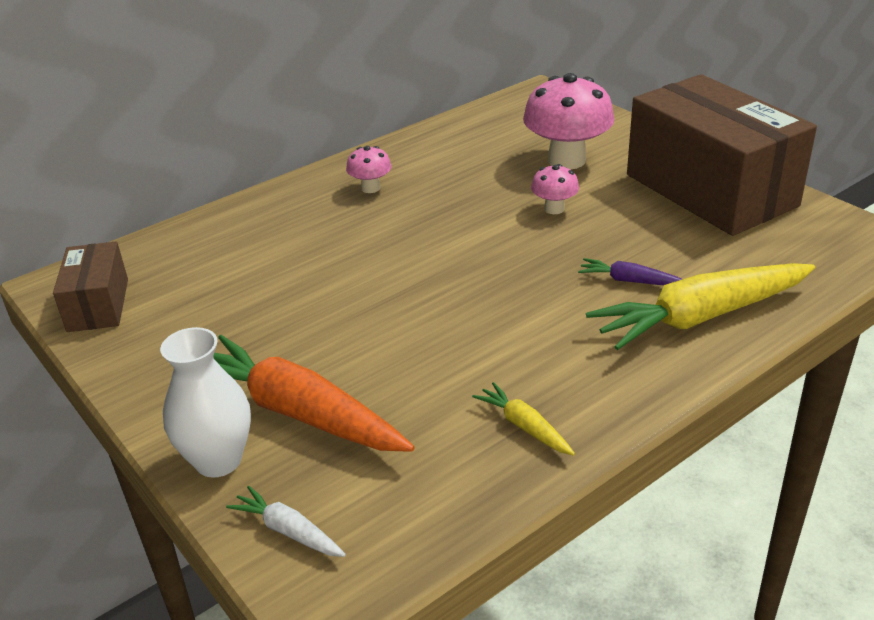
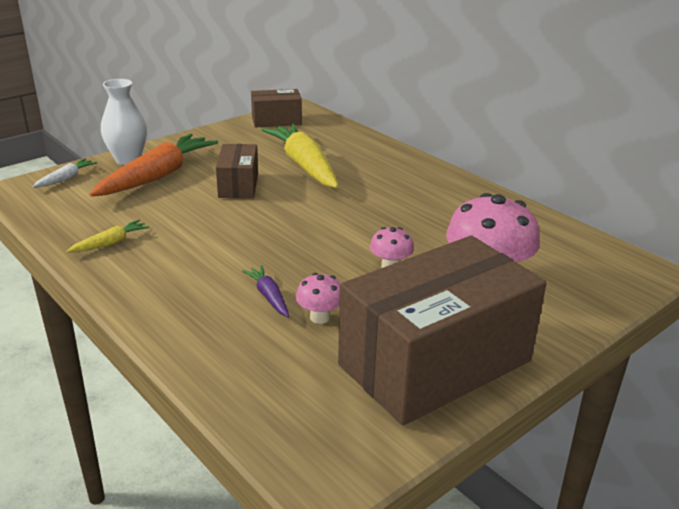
camera: 85 degrees right, 5 degrees down
pink mushroom [346,146,392,193] -> pink mushroom moved to [296,273,341,324]
purple carrot [578,258,682,285] -> purple carrot turned 45 degrees counterclockwise [242,265,289,317]
yellow carrot [586,263,815,350] -> yellow carrot moved to [262,124,339,188]
none -> brown box [216,144,258,198]

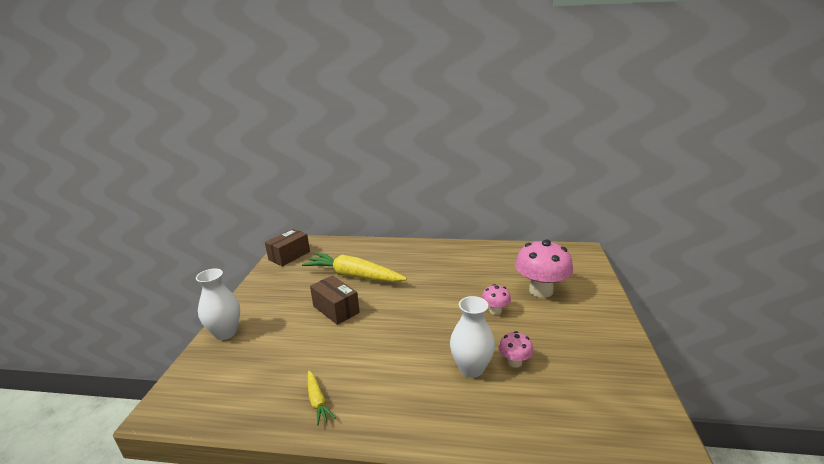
camera: 40 degrees left, 5 degrees down
white carrot [32,158,97,188] -> none
yellow carrot [66,220,149,253] -> yellow carrot turned 150 degrees clockwise [308,370,336,426]
orange carrot [89,133,218,197] -> none
purple carrot [242,265,289,317] -> white vase [450,296,495,378]
brown box [338,235,547,426] -> none

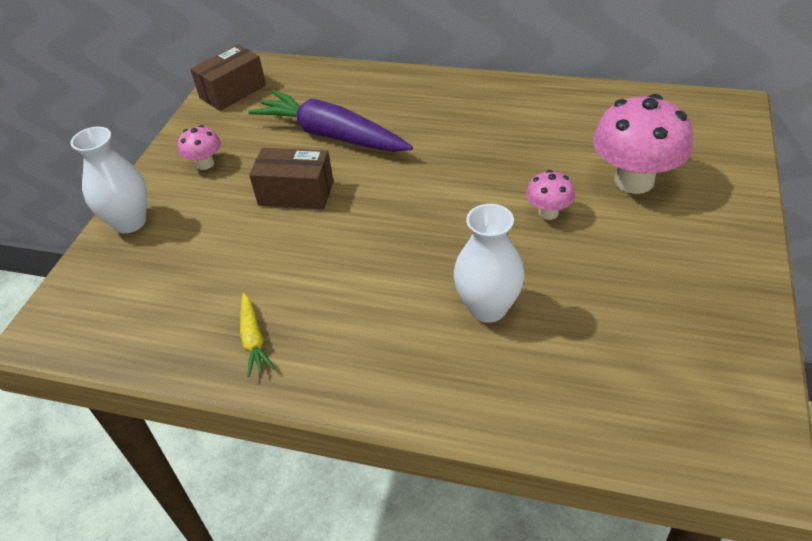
camera: 10 degrees right, 20 degrees up
yellow carrot [302,252,407,282] -> purple carrot [248,90,413,152]
brown box [310,275,360,325] -> brown box turned 45 degrees counterclockwise [249,148,334,209]
pink mushroom [499,331,534,368] -> pink mushroom moved to [178,125,221,170]

